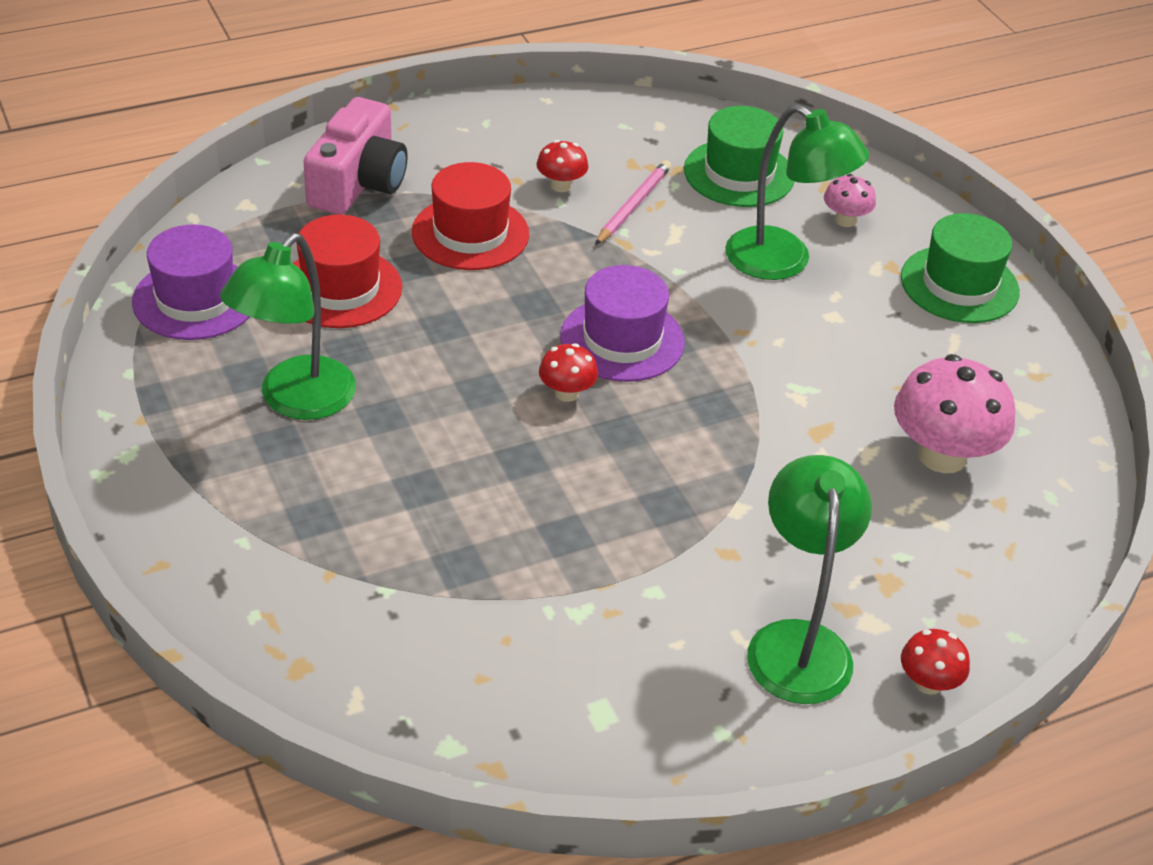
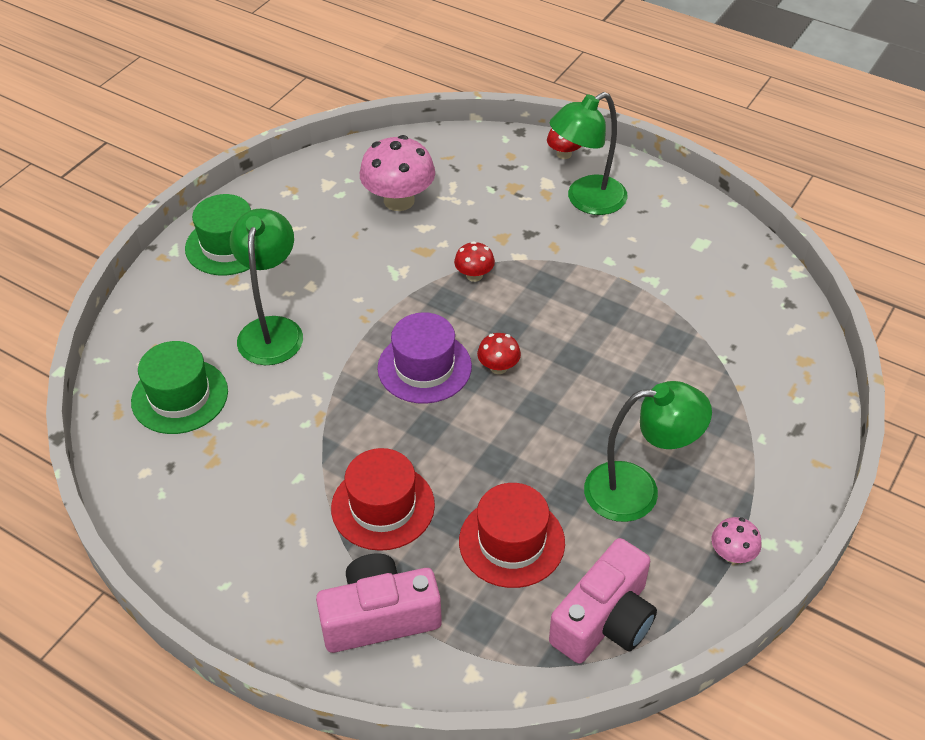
camera: 120 degrees left, 5 degrees up
purple hat [132,225,249,340] -> pink camera [549,538,657,664]
red mushroom [536,140,588,192] -> red mushroom moved to [454,241,495,282]
pink pencil [595,160,671,245] -> none
pink mushroom [824,174,876,227] -> pink mushroom moved to [712,517,762,563]

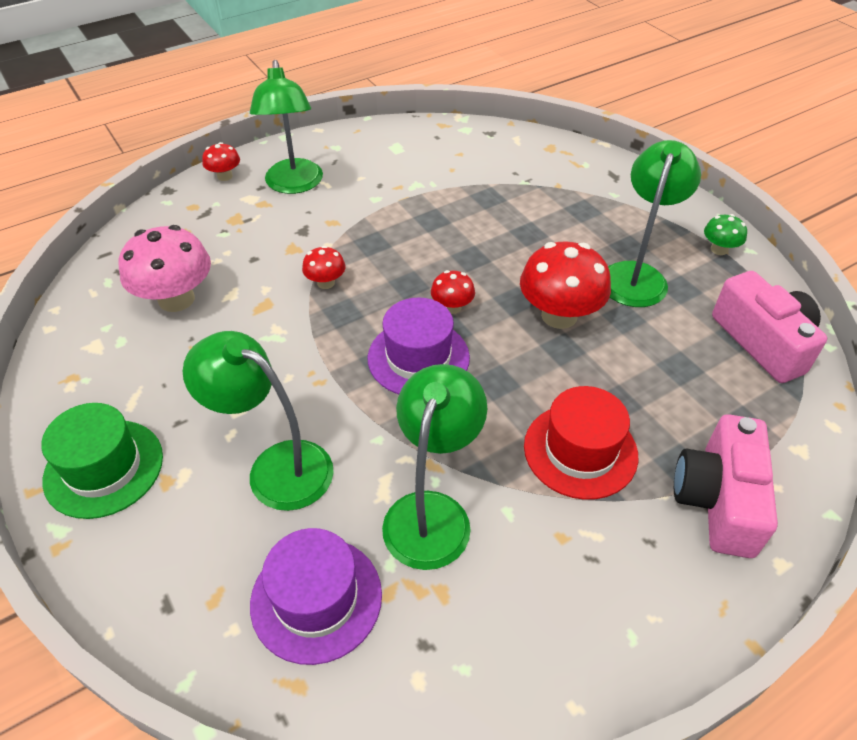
camera: 65 degrees left, 0 degrees up
green hat [131,341,228,434] -> purple hat [250,528,382,665]
red hat [459,483,565,588] -> none
pink mushroom [712,517,762,563] -> green mushroom [704,214,747,255]
none -> green lamp [382,364,487,570]
none -> red mushroom [520,241,611,329]

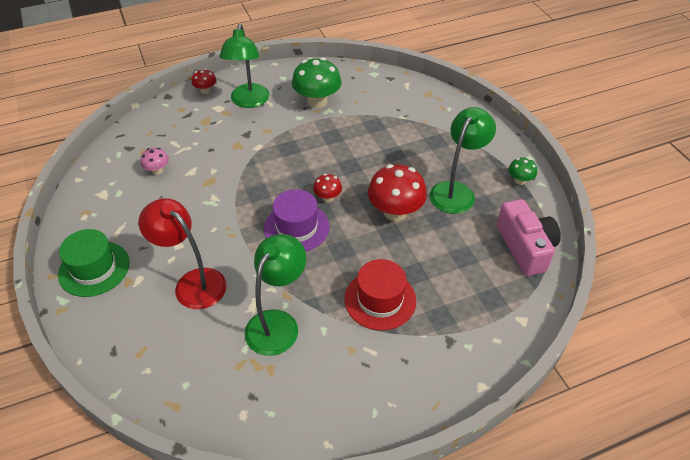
camera: 10 degrees right, 0 degrees up
pink mushroom [119,225,211,312] -> pink mushroom [140,148,169,175], size x0.51
green lamp [183,331,334,511] -> red lamp [138,198,227,309]
purple hat [250,528,382,665] -> none
red mushroom [302,246,345,289] -> none
pink camera [674,414,778,558] -> none
none -> green mushroom [292,57,342,108]

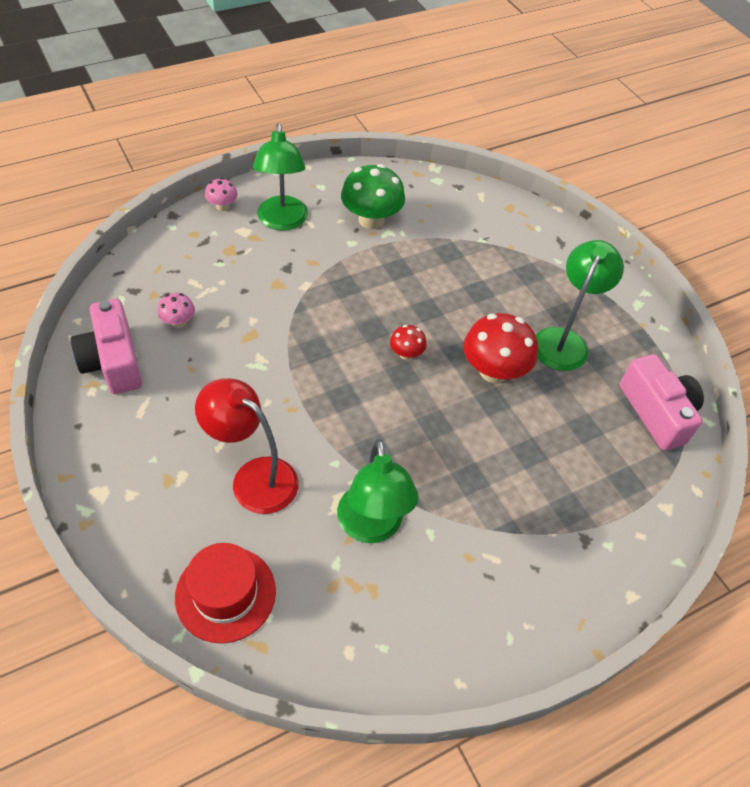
camera: 10 degrees left, 5 degrees up
green hat [58,229,129,297] -> none
red mushroom [192,69,216,94] -> pink mushroom [205,178,238,211]
green lamp [245,234,306,356] -> green lamp turned 150 degrees clockwise [337,439,419,543]
purple hat [264,189,330,252] -> none
red hat [344,259,416,330] -> red hat moved to [175,543,276,643]
green mushroom [508,157,537,185] -> none
none -> pink camera [71,299,142,394]

